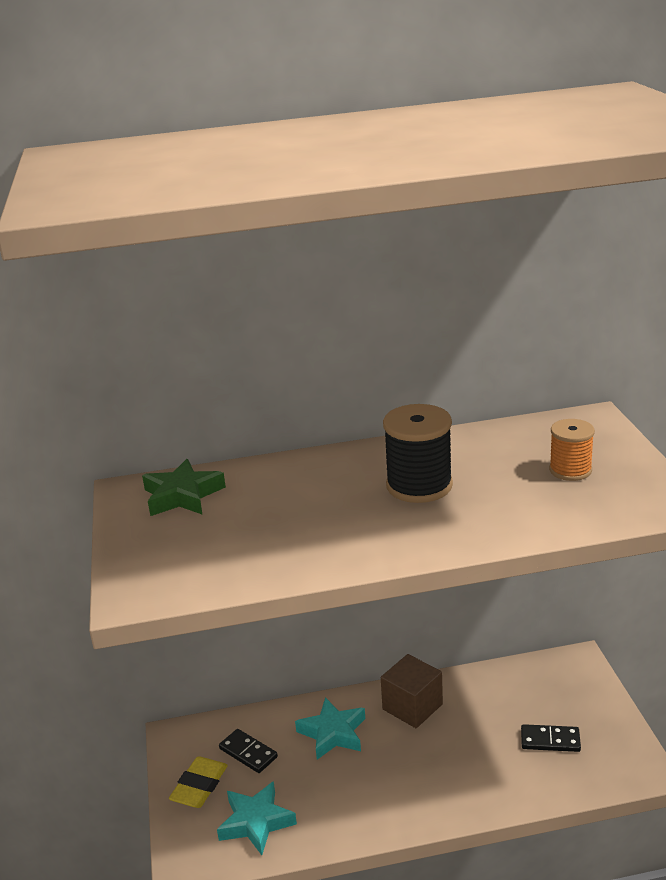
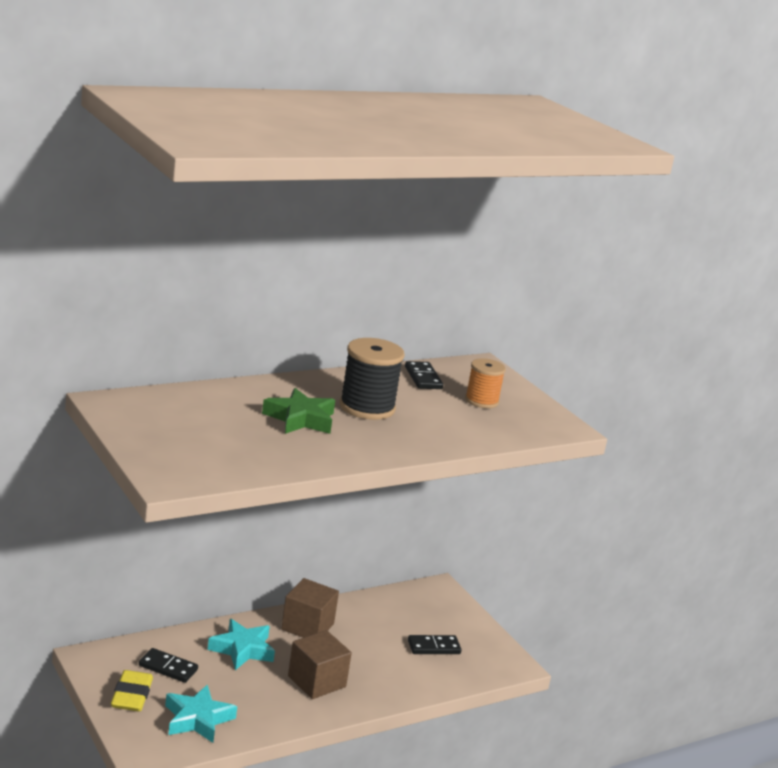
camera: 25 degrees left, 5 degrees down
green star [142,459,226,516] -> green star moved to [262,388,335,434]
none -> brown cube [288,630,352,699]
none -> black domino [405,361,443,389]

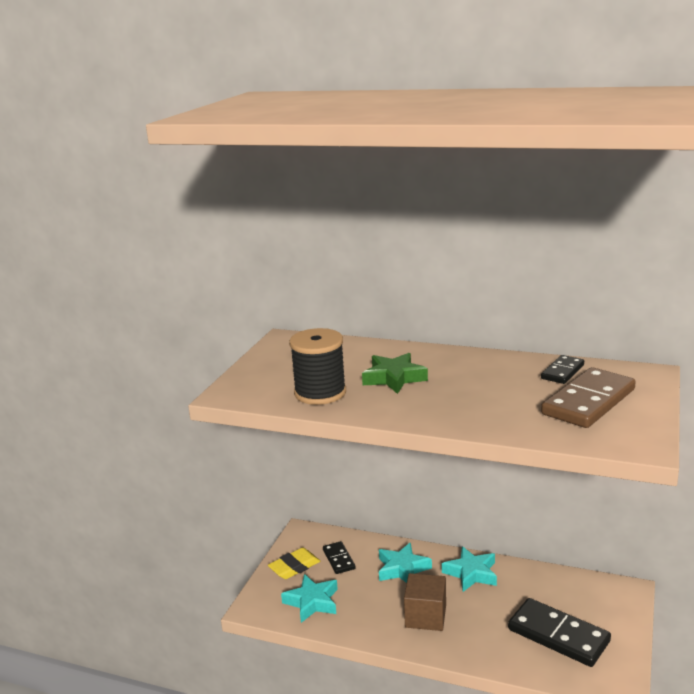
camera: 55 degrees right, 0 degrees up
brown cube [281,578,339,638] -> turquoise star [442,546,497,592]
black spool [340,338,405,420] -> black spool moved to [289,328,346,405]
black domino [408,635,461,654] -> black domino [508,598,611,667], size x1.86
orange spool [465,358,506,408] -> brown domino [541,367,636,428]

